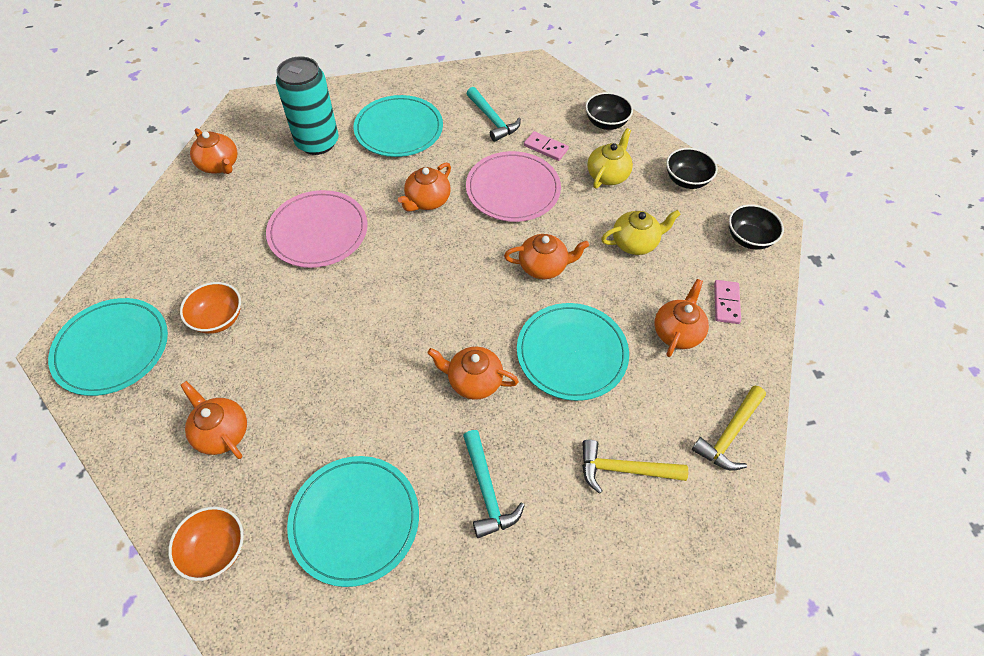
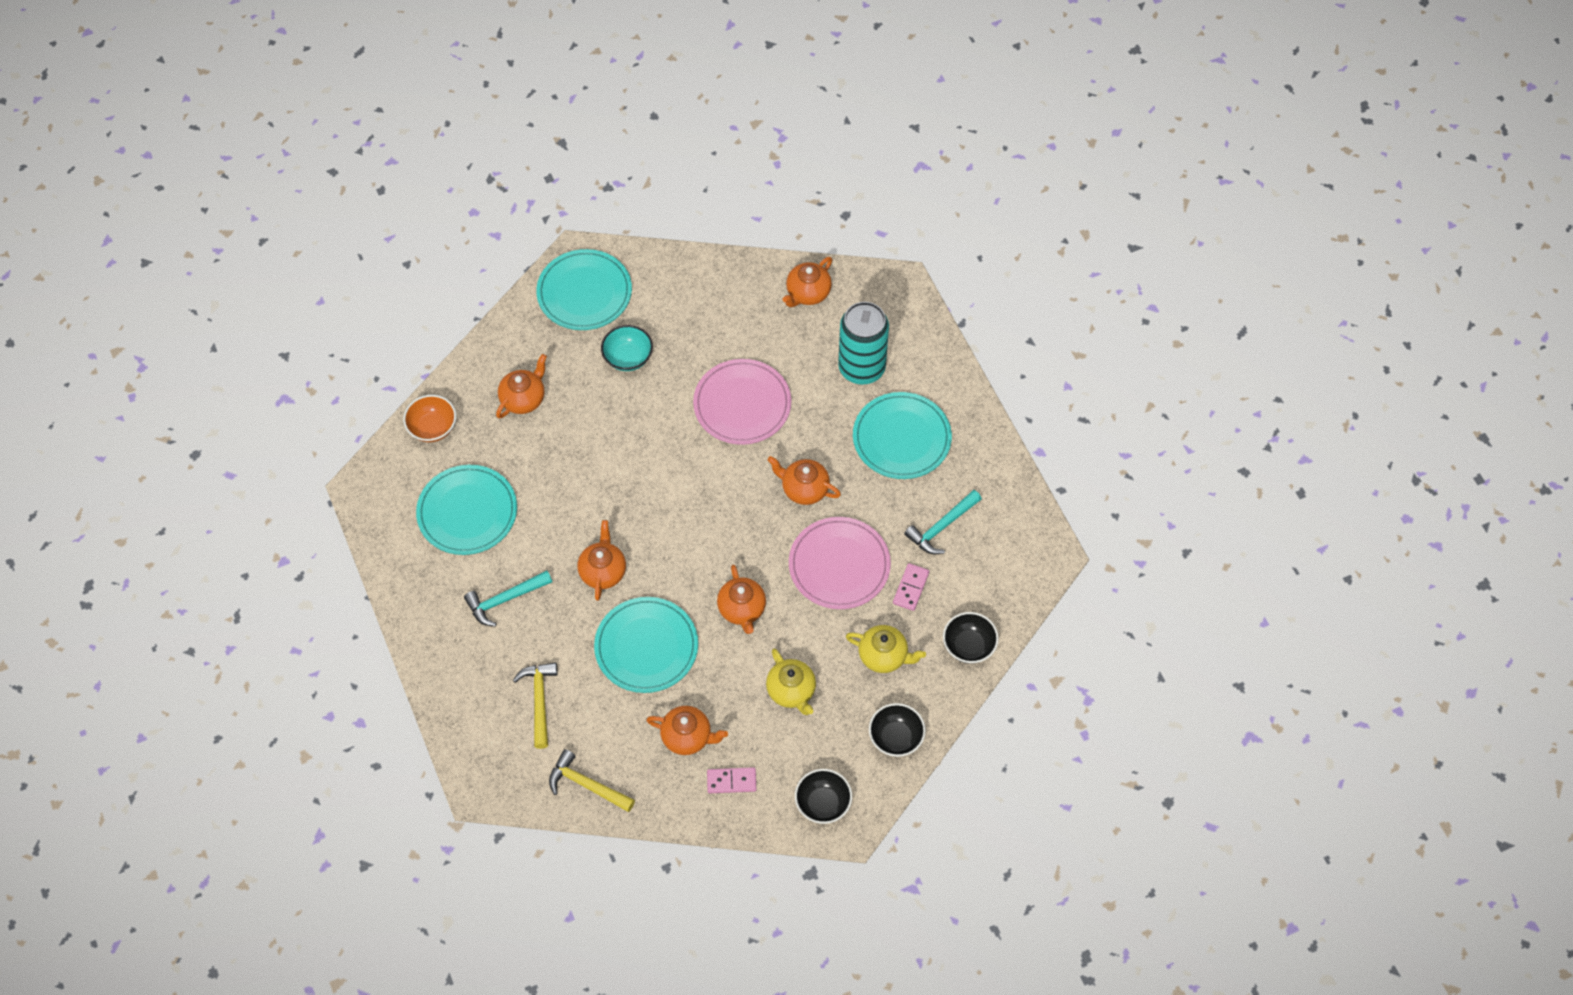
camera: 80 degrees right, 5 degrees up
orange bowl [180,282,241,334] -> turquoise bowl [601,325,653,371]

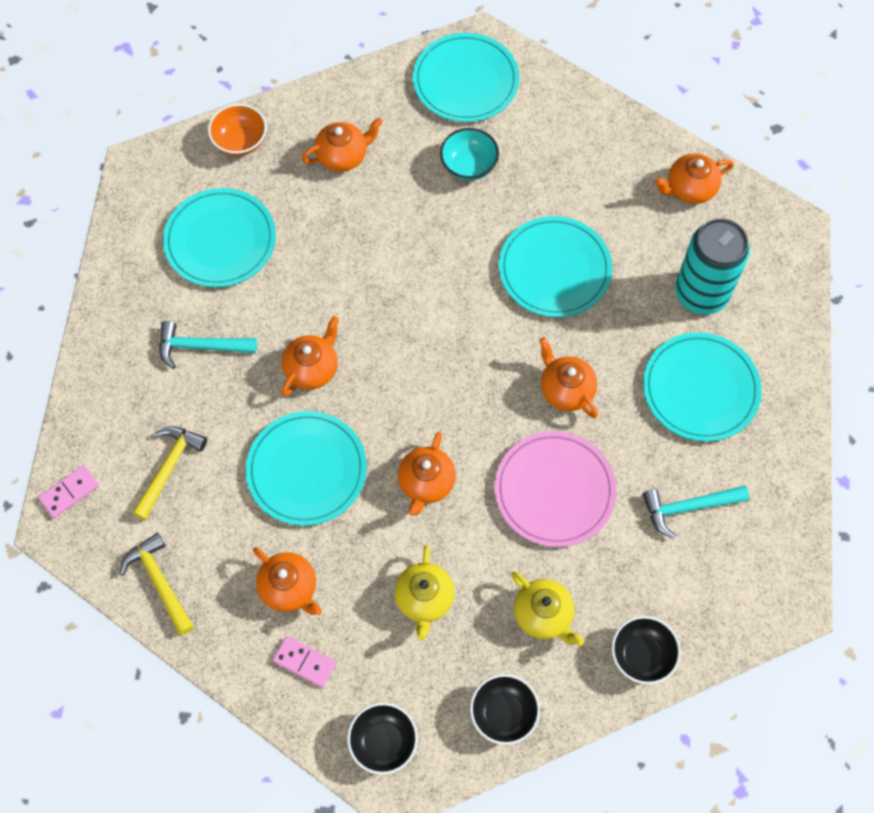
camera: 30 degrees right, 5 degrees up
pink plate [693,359,791,445] -> turquoise plate [499,216,612,317]
pink domino [893,563,929,611] -> pink domino moved to [38,465,99,518]

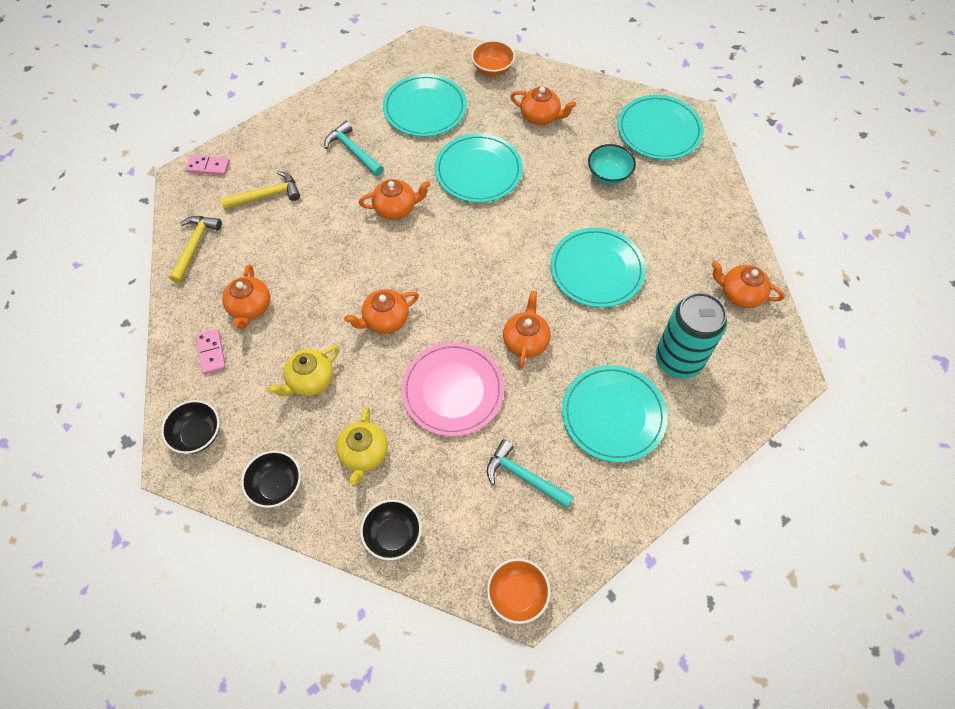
camera: 45 degrees right, 5 degrees down
turquoise plate [246,411,367,526] -> turquoise plate moved to [435,133,523,203]
none -> orange bowl [487,558,550,624]

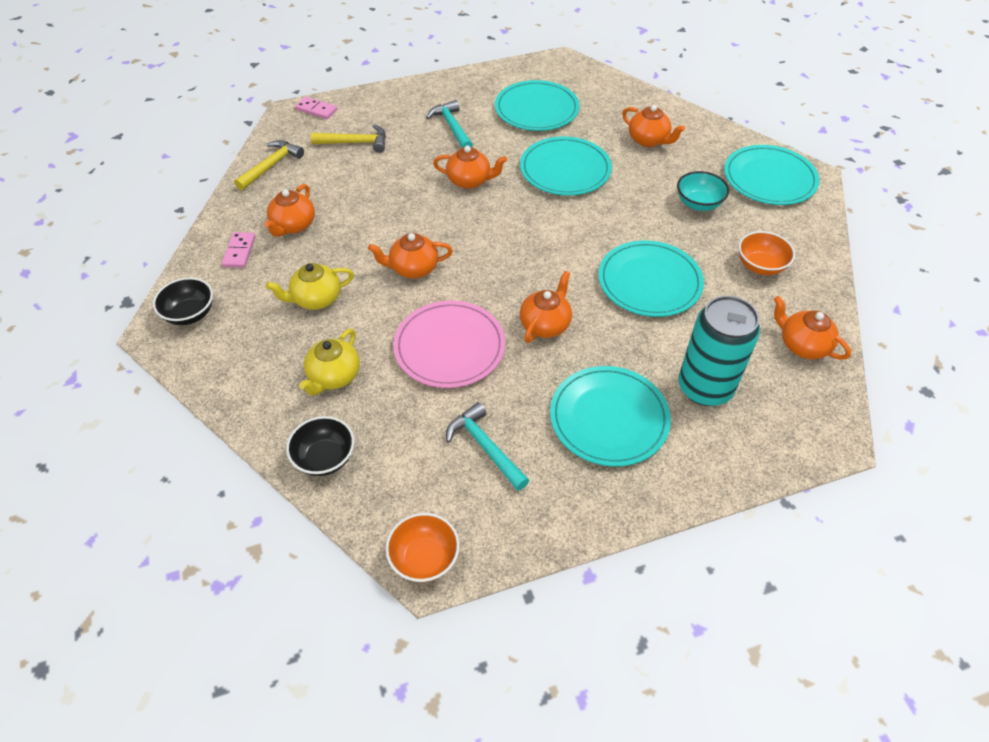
camera: 20 degrees right, 10 degrees down
black bowl [241,451,301,508] -> none
orange bowl [471,40,515,76] -> orange bowl moved to [738,231,795,275]

